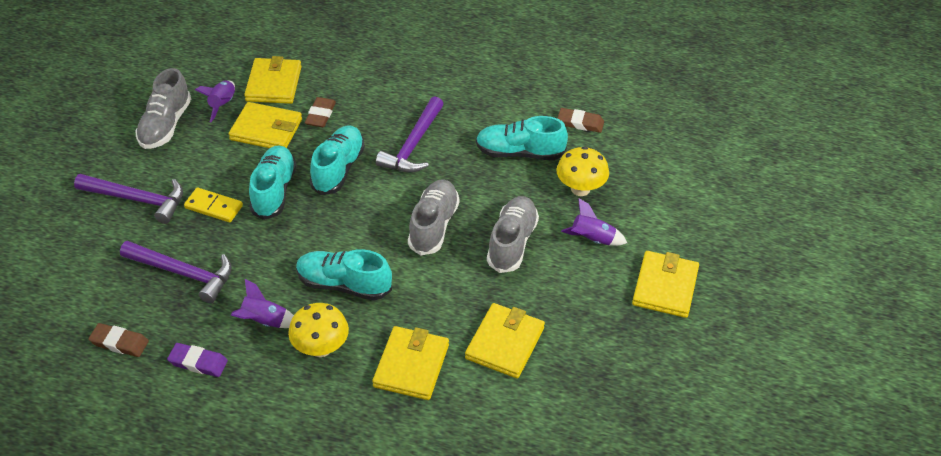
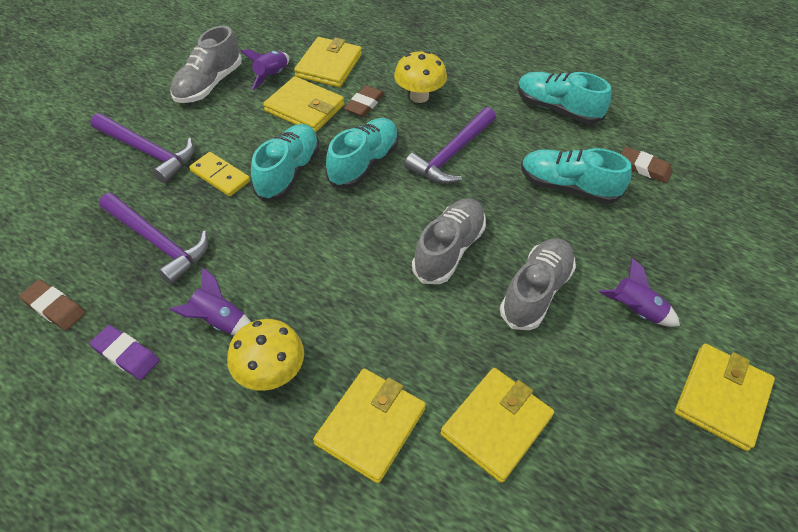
camera: 15 degrees right, 5 degrees up
turquoise shoe [296,249,392,301] -> turquoise shoe moved to [517,72,611,124]
yellow mushroom [556,146,609,196] -> yellow mushroom moved to [394,51,447,103]

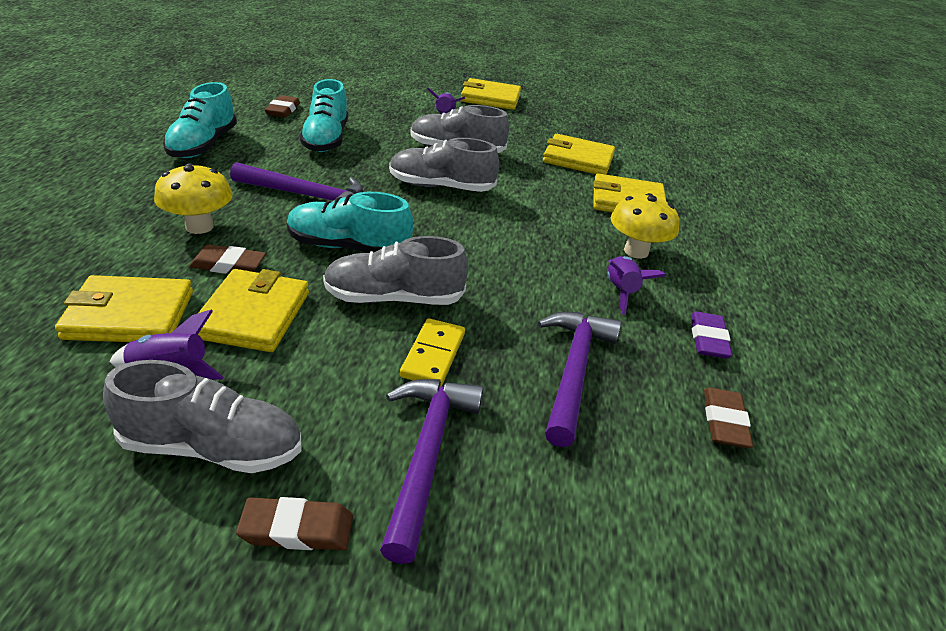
camera: 115 degrees left, 15 degrees down
turquoise shoe [251,124,319,202] -> grey shoe [323,236,468,305]
none -> brown eraser [236,497,353,550]

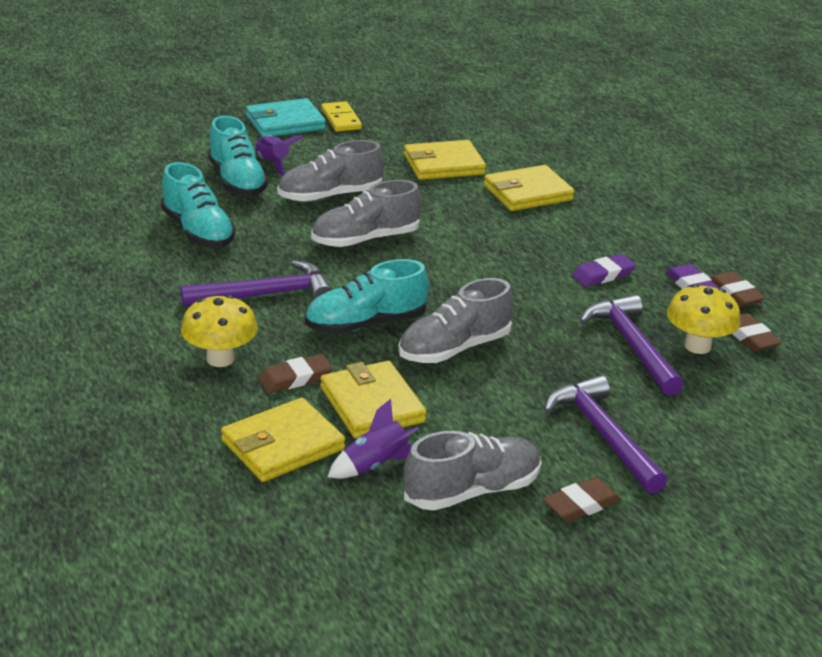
camera: 30 degrees left, 5 degrees down
turquoise shoe [163,82,237,158] -> turquoise shoe moved to [208,116,268,196]
brown eraser [265,95,300,118] -> brown eraser moved to [710,271,765,307]
yellow domino [400,318,465,387] -> yellow domino moved to [321,101,362,132]
yellow wallet [461,78,521,110] -> turquoise wallet [246,98,326,137]
purple rocket [607,256,666,315] -> purple eraser [572,254,636,287]
yellow mushroom [611,193,679,259] -> yellow mushroom moved to [667,284,740,354]

